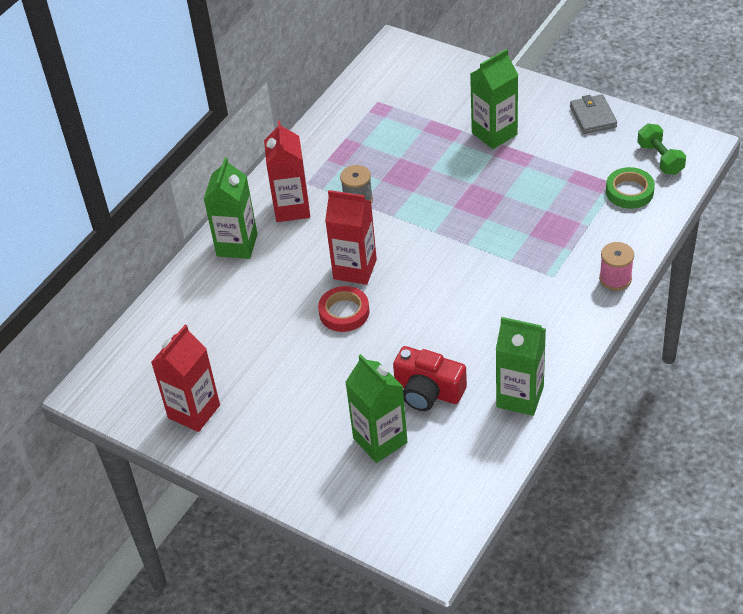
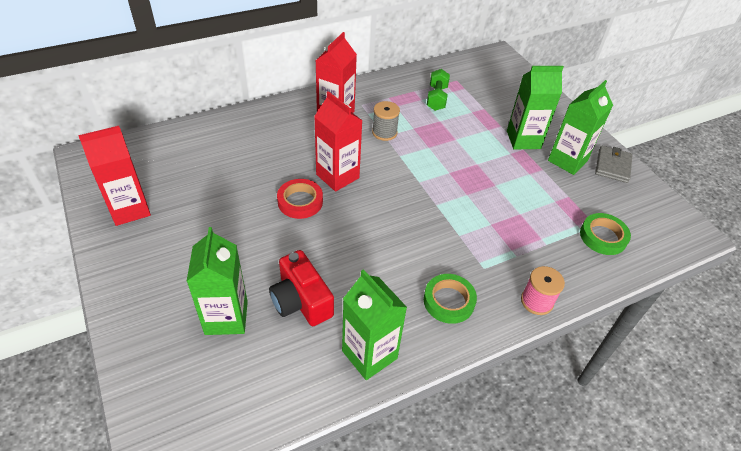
camera: 25 degrees right, 0 degrees up
green carton [204,157,257,259] -> green carton moved to [548,80,613,175]
green dumbbell [637,123,686,175] -> green dumbbell moved to [427,69,450,111]
none -> green tape [424,274,477,324]

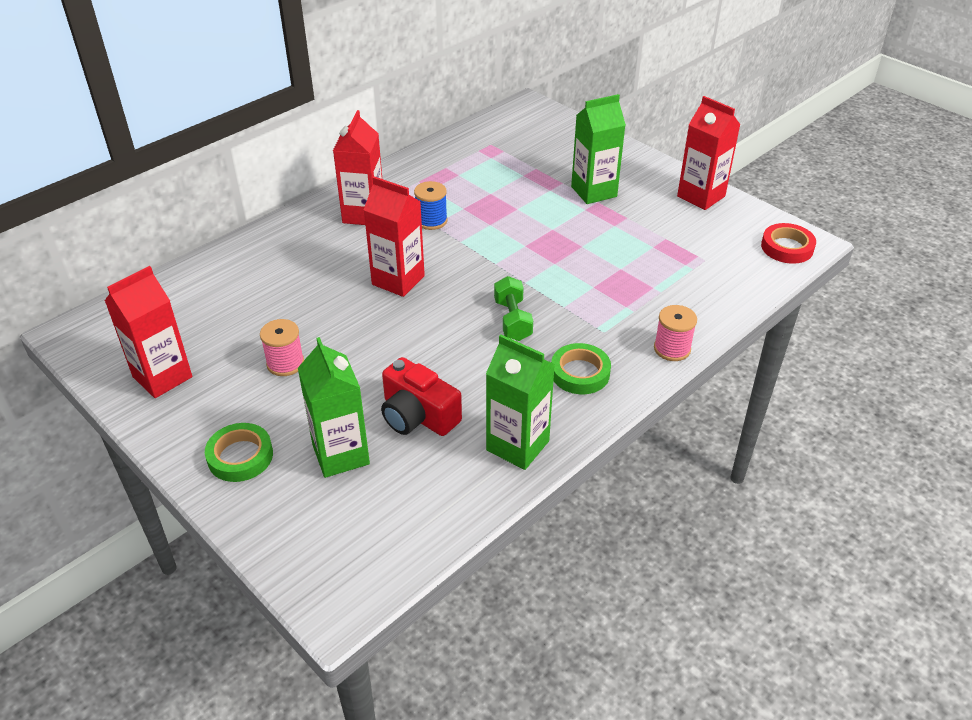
camera: 15 degrees left, 5 degrees down
red tape [277,179,323,219] -> red tape moved to [761,223,816,264]
grey spool [372,101,400,141] -> blue spool [414,181,448,230]
green dumbbell [427,69,450,111] -> green dumbbell moved to [494,276,533,341]
green carton [548,80,613,175] -> none
green tape [580,213,631,255] -> green tape moved to [205,423,273,482]
grey wallet [595,146,633,183] -> red carton [677,96,741,210]
none -> pink spool [260,319,304,376]

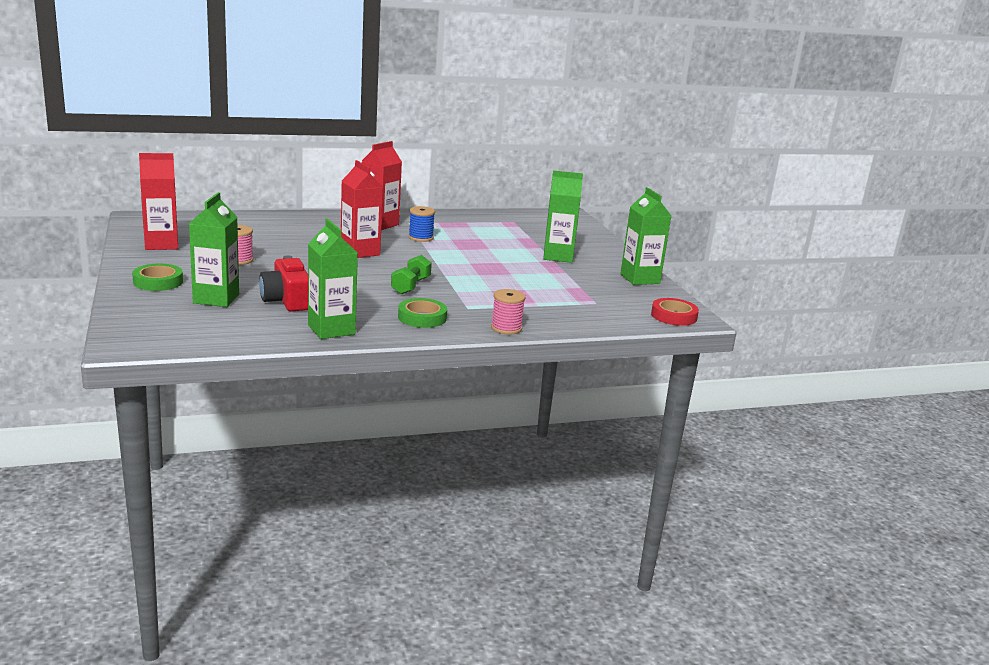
camera: 25 degrees right, 20 degrees down
red carton [677,96,741,210] -> green carton [620,187,671,285]

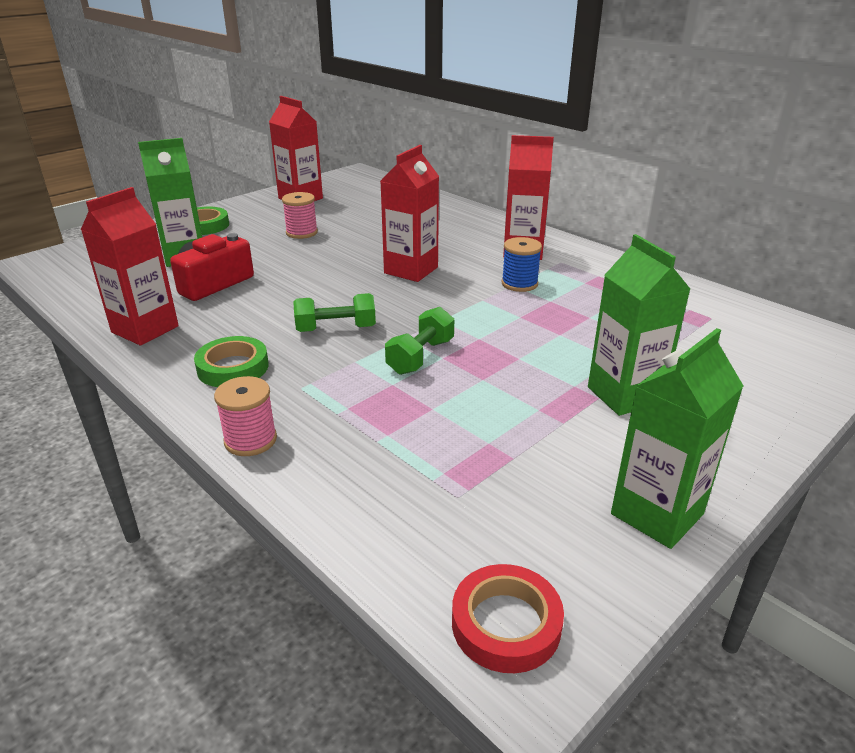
camera: 65 degrees right, 10 degrees up
green carton [308,218,358,339] -> red carton [81,187,179,346]
none -> green dumbbell [385,307,454,375]

